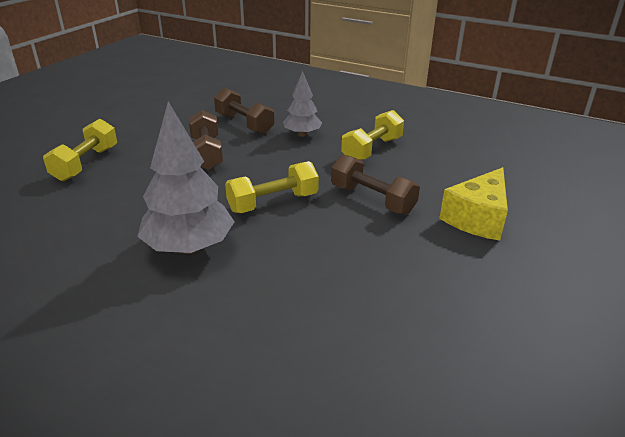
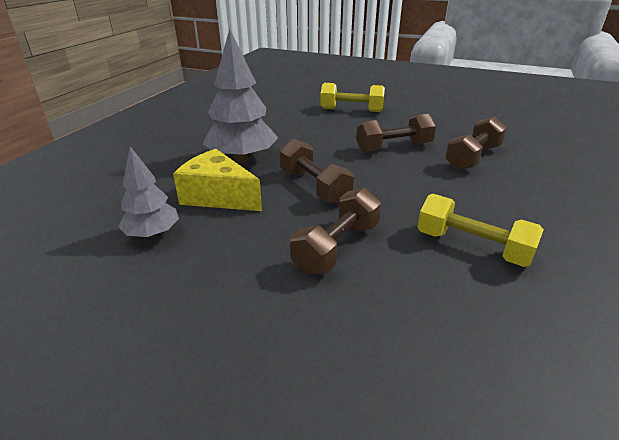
camera: 85 degrees right, 0 degrees up
yellow dumbbell [225,161,319,213] -> brown dumbbell [280,139,354,205]
grey tree [283,71,322,137] -> grey tree moved to [118,147,179,238]
yellow cheese [439,167,508,241] -> yellow cheese moved to [173,149,262,211]

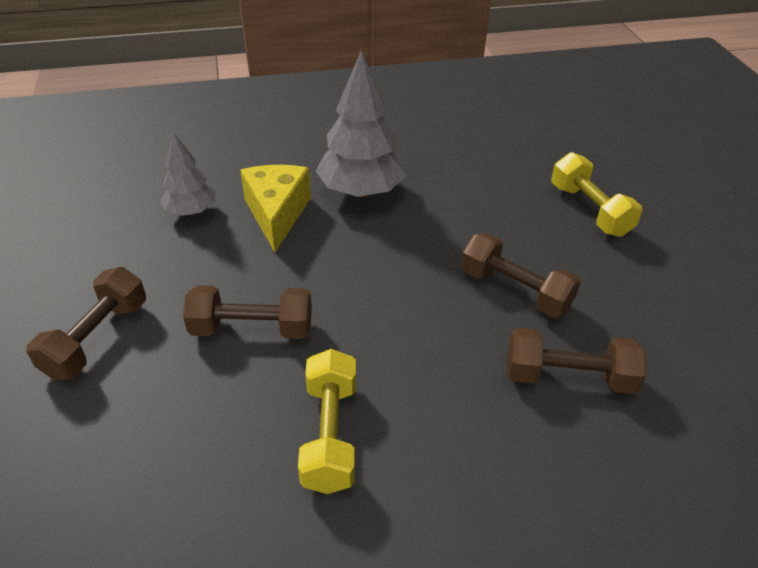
camera: 55 degrees right, 10 degrees up
brown dumbbell [280,139,354,205] -> brown dumbbell moved to [26,267,146,380]

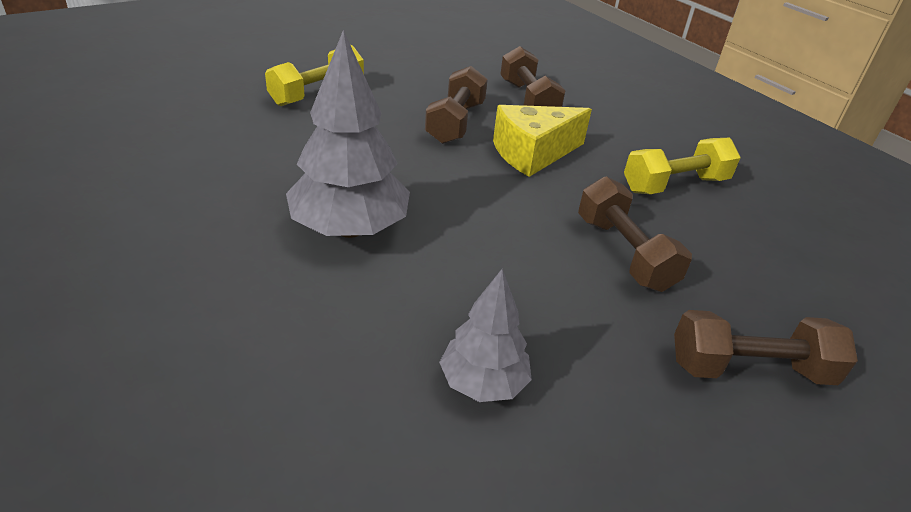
camera: 115 degrees left, 5 degrees down
yellow cheese [240,165,311,252] -> yellow cheese moved to [493,105,592,177]

